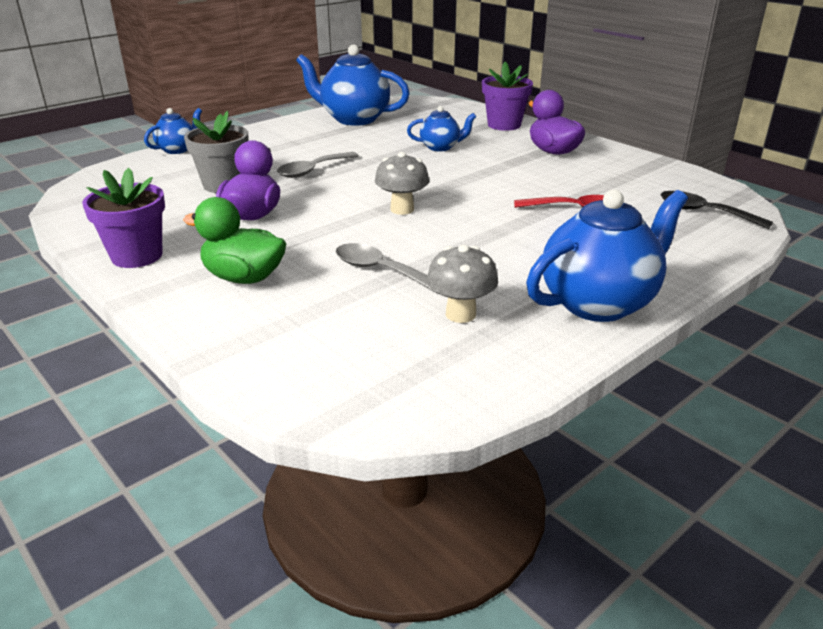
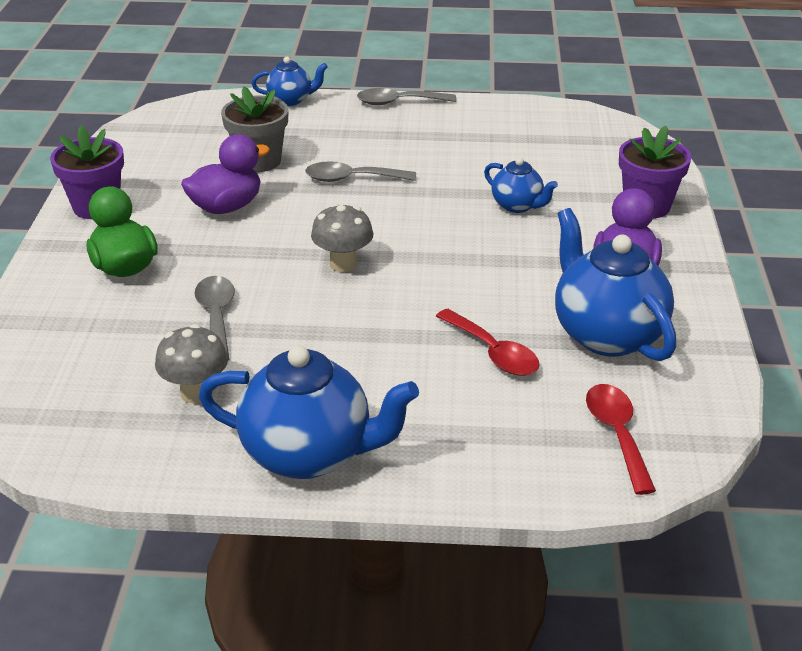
camera: 45 degrees right, 5 degrees up
blue teapot [296,45,410,126] -> blue teapot moved to [555,208,676,361]
black spoon [661,191,773,229] -> red spoon [586,384,656,495]
none -> grey spoon [357,88,456,105]

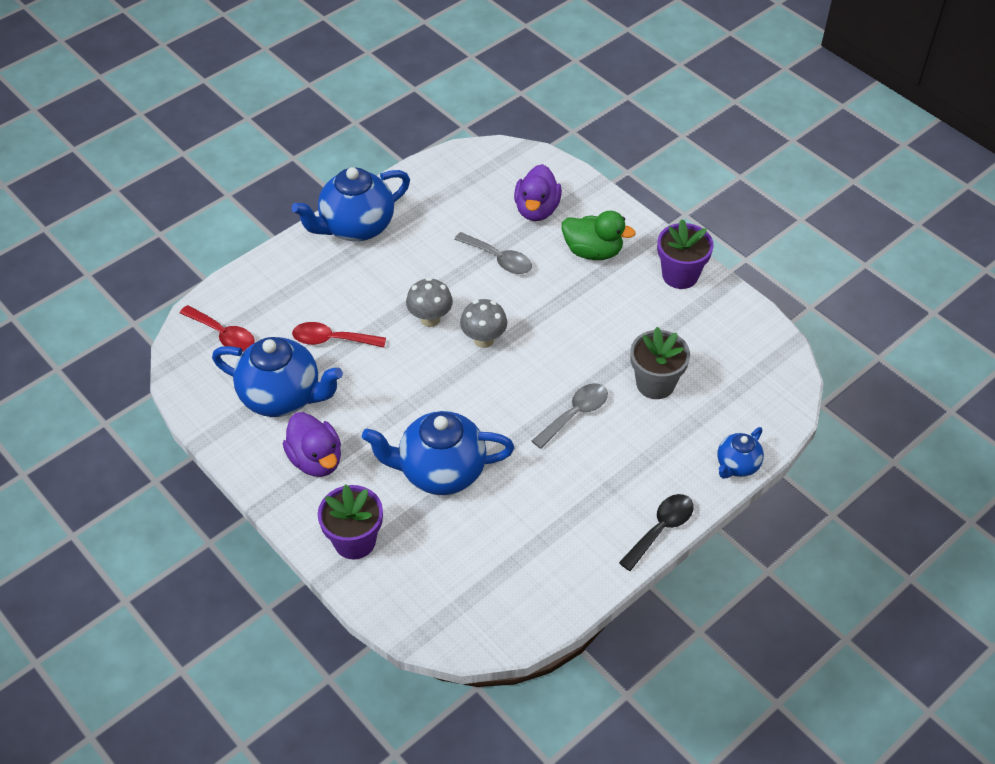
camera: 135 degrees right, 15 degrees up
grey mushroom [155,324,228,403] -> grey mushroom moved to [406,277,453,327]
purple duck [181,134,270,214] -> purple duck moved to [514,164,562,221]
grey spoon [357,88,456,105] -> black spoon [619,494,694,571]
blue teapot [484,157,558,213] -> blue teapot [362,411,514,495], size x1.89

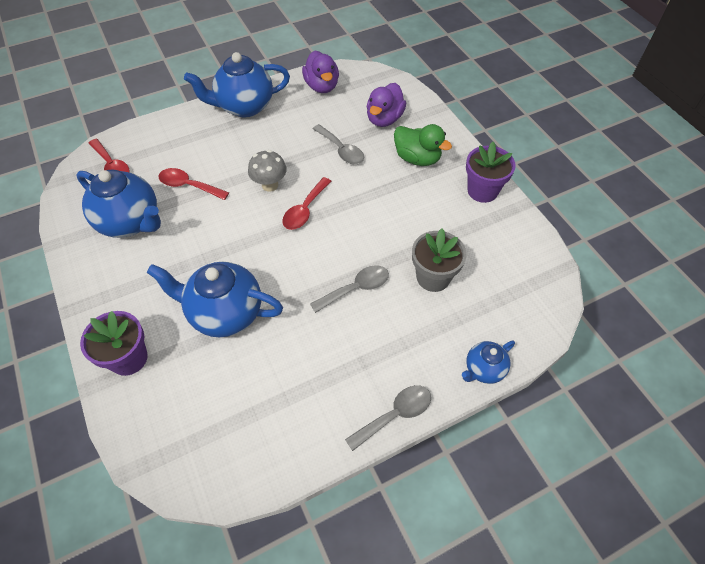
camera: 15 degrees right, 5 degrees up
purple duck [283,412,341,477] -> purple duck moved to [302,51,339,93]
grey mushroom [460,299,507,348] -> red spoon [282,177,331,230]
black spoon [619,494,694,571] -> grey spoon [345,385,431,451]

